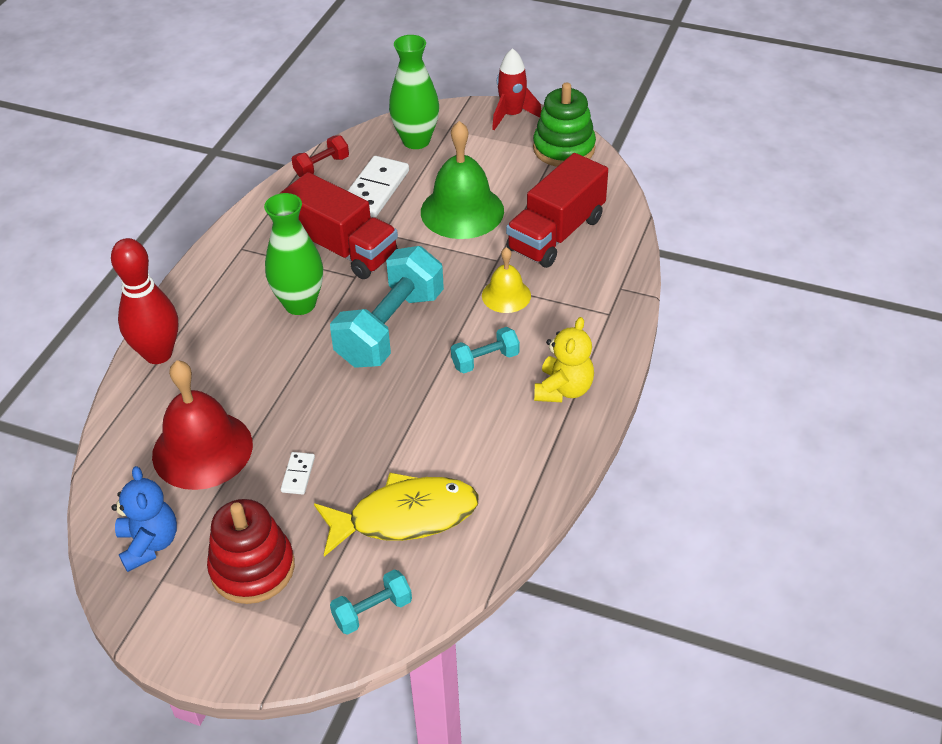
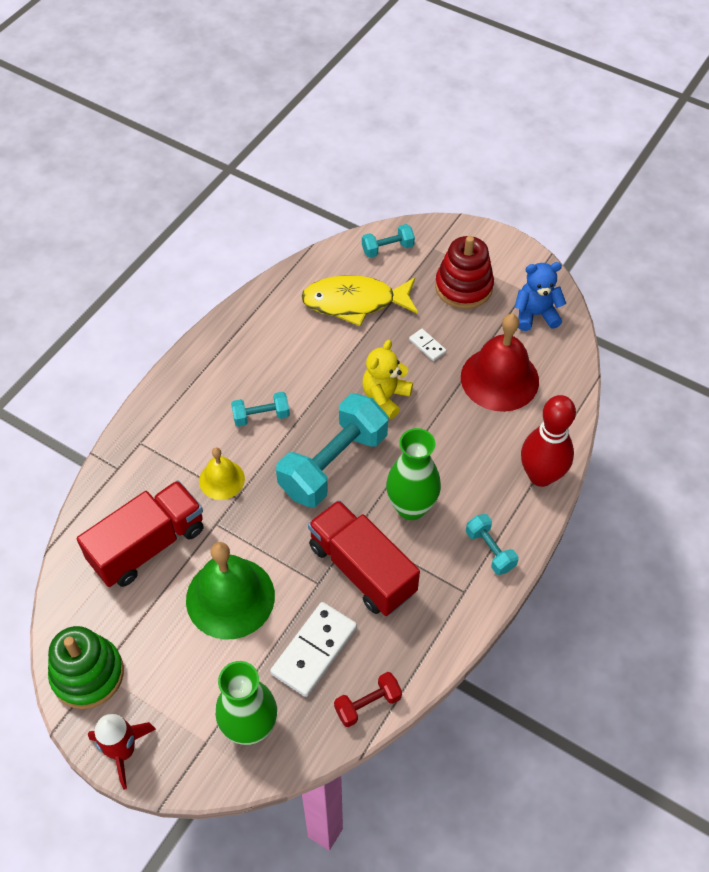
camera: 170 degrees left, 10 degrees up
blue teddy bear [111,466,177,572] -> blue teddy bear turned 90 degrees clockwise [514,262,566,331]
white domino [281,452,315,495] -> white domino turned 60 degrees counterclockwise [409,329,446,361]
yellow teddy bear [534,317,594,402] -> yellow teddy bear moved to [362,340,413,419]
none -> turquoise dumbbell [466,514,519,575]

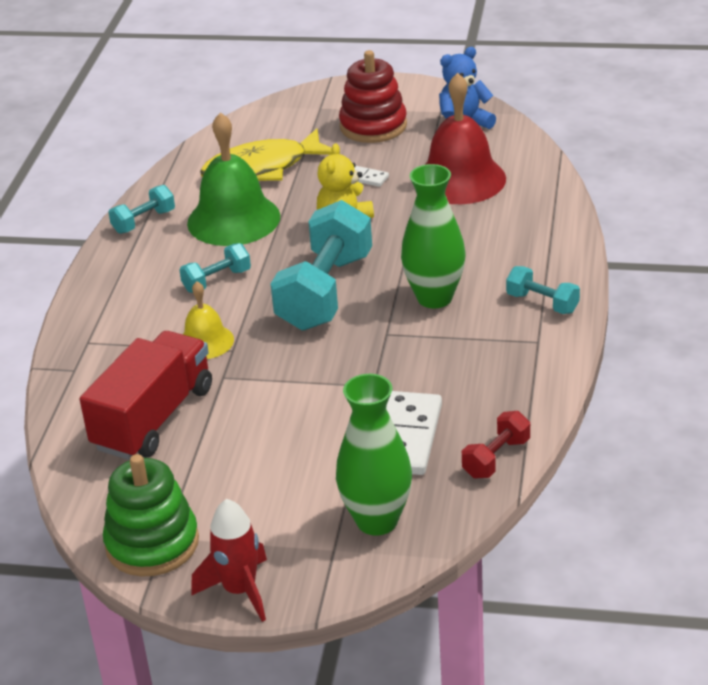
camera: 20 degrees left, 20 degrees down
green bell [186,542,275,640] -> green bell moved to [187,112,280,246]
red truck [308,500,420,616] -> none
turquoise dumbbell [362,224,415,258] -> turquoise dumbbell moved to [108,185,175,234]
red bowling pin [521,395,576,487] -> none

